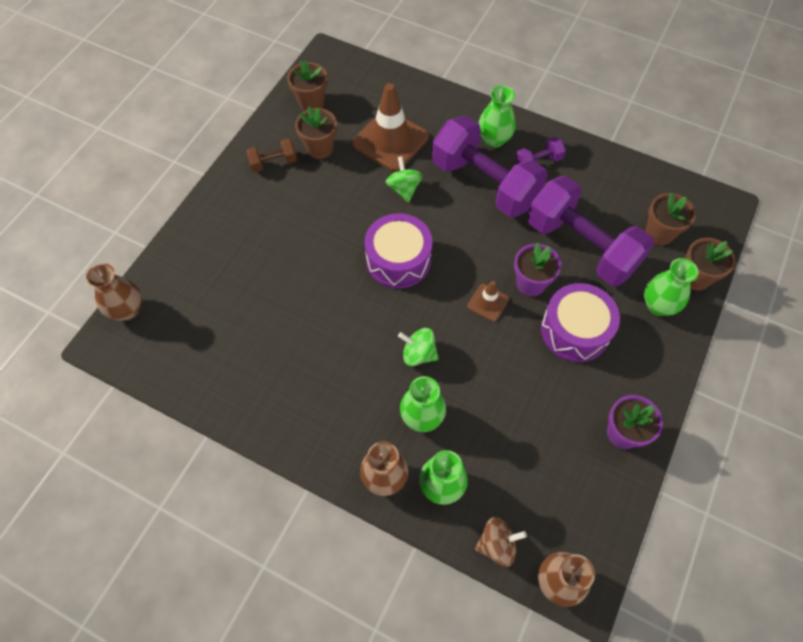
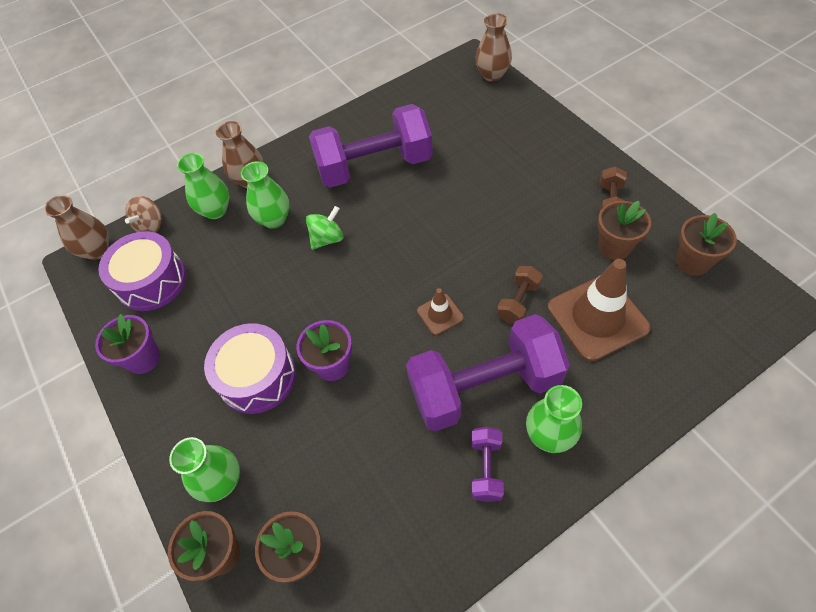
camera: 125 degrees right, 5 degrees down
purple drum [365,213,433,289] -> purple drum moved to [98,231,186,311]
green spinning top [386,156,423,203] -> brown dumbbell [497,266,543,324]
brown traffic cone [467,281,509,322] -> brown traffic cone moved to [417,288,464,335]
purple dumbbell [527,176,654,286] -> purple dumbbell moved to [309,104,433,188]

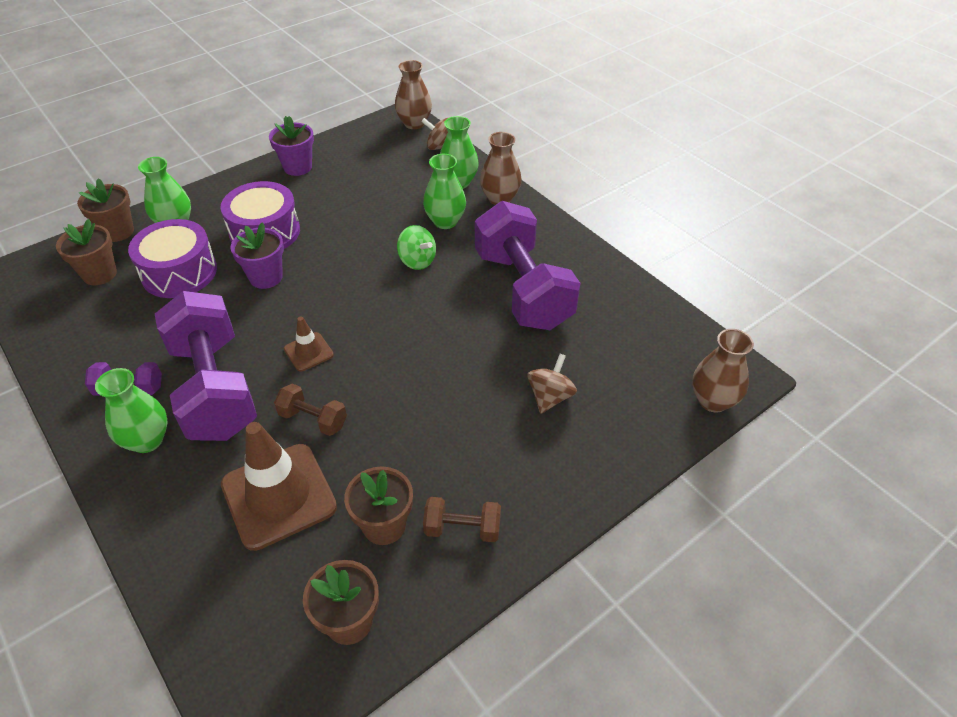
camera: 80 degrees right, 10 degrees down
purple drum [98,231,186,311] -> purple drum moved to [128,219,217,298]
none -> brown spinning top [528,354,577,414]

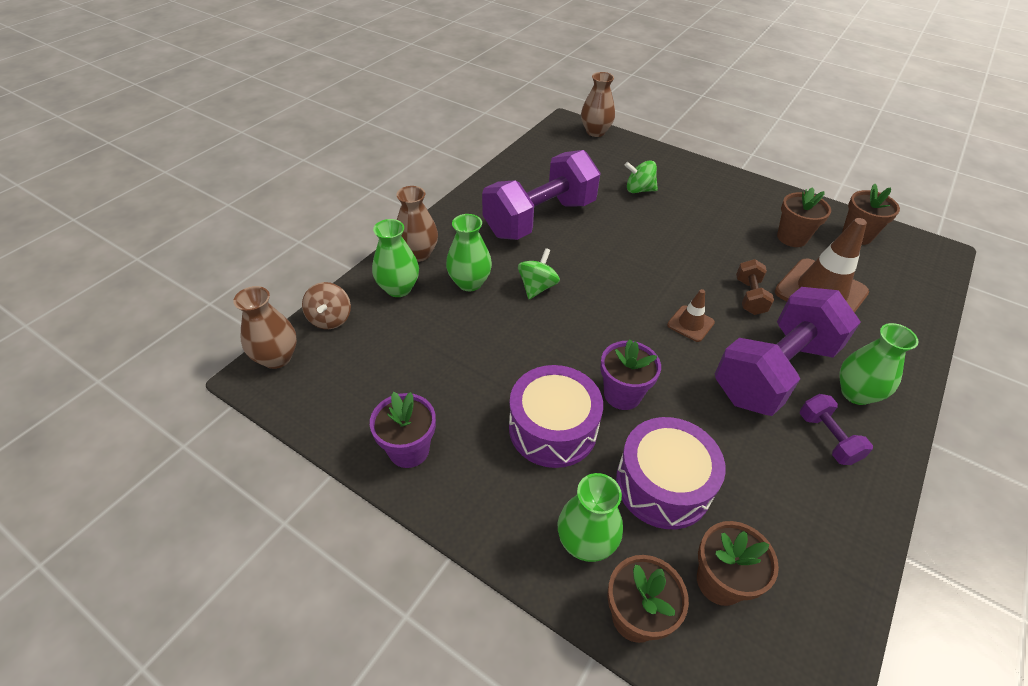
camera: 110 degrees left, 0 degrees up
brown dumbbell [423,497,501,542] -> none
brown spinning top [528,354,577,414] -> green spinning top [625,160,658,193]

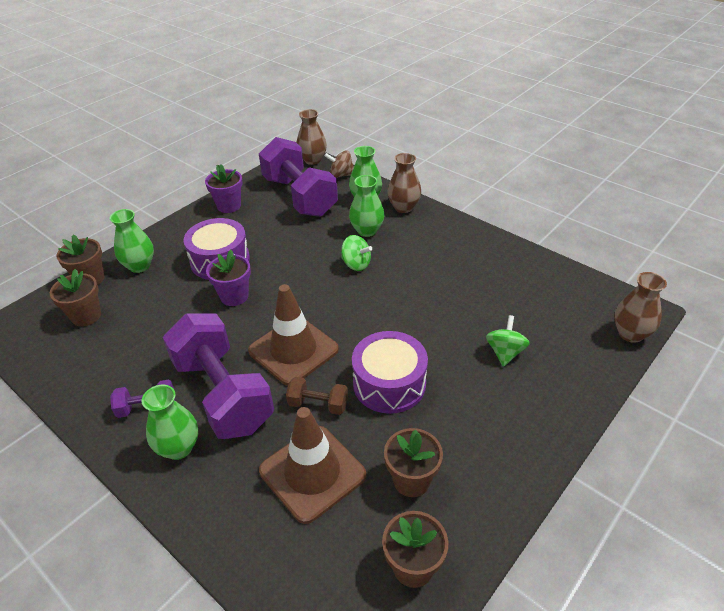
camera: 100 degrees right, 5 degrees down
purple dumbbell [482,150,600,240] -> purple dumbbell moved to [259,137,338,217]
purple drum [616,417,726,529] -> purple drum moved to [352,331,428,414]
brown traffic cone [667,289,715,342] -> brown traffic cone [248,284,339,386], size x2.05

